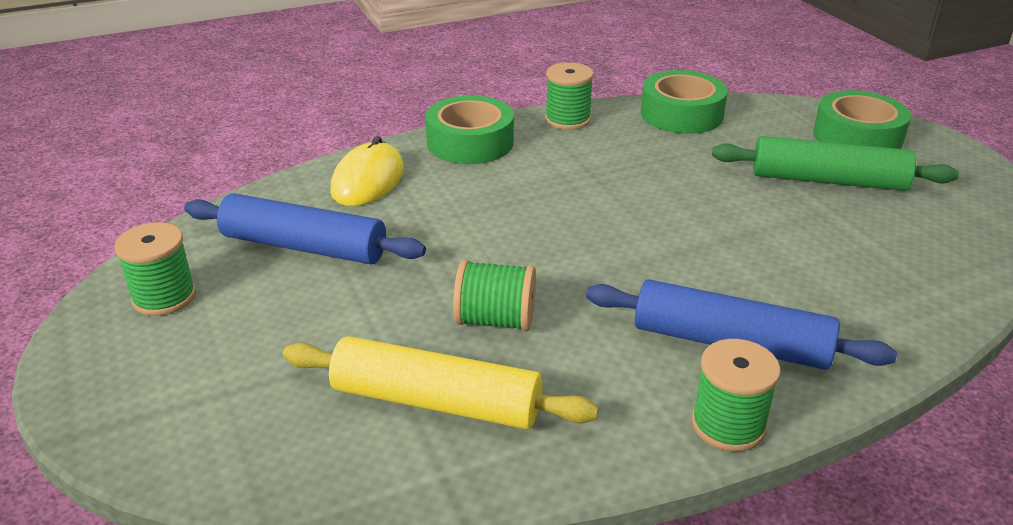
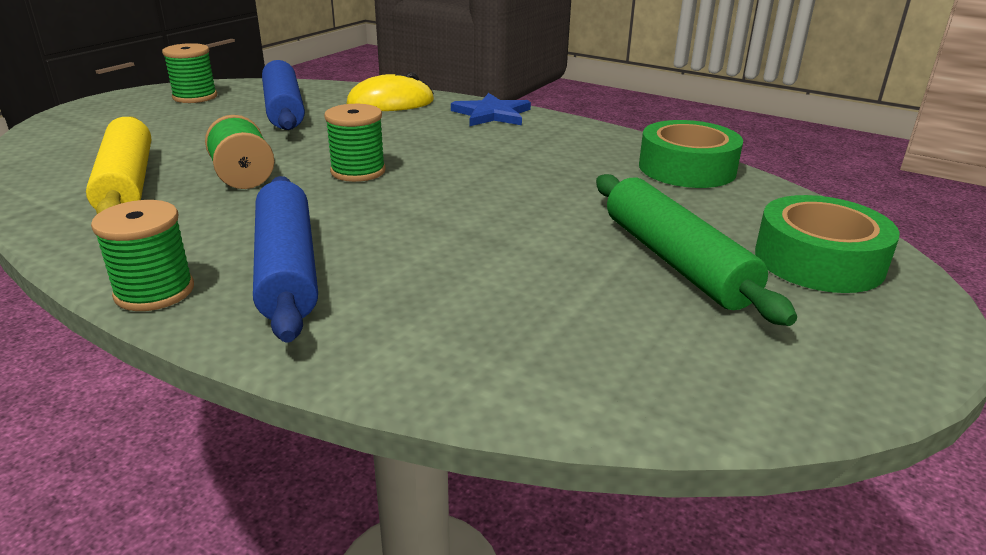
camera: 55 degrees right, 5 degrees down
green tape [425,95,514,164] -> blue star [451,93,531,126]
green spool [545,62,594,130] -> green spool moved to [324,104,386,182]

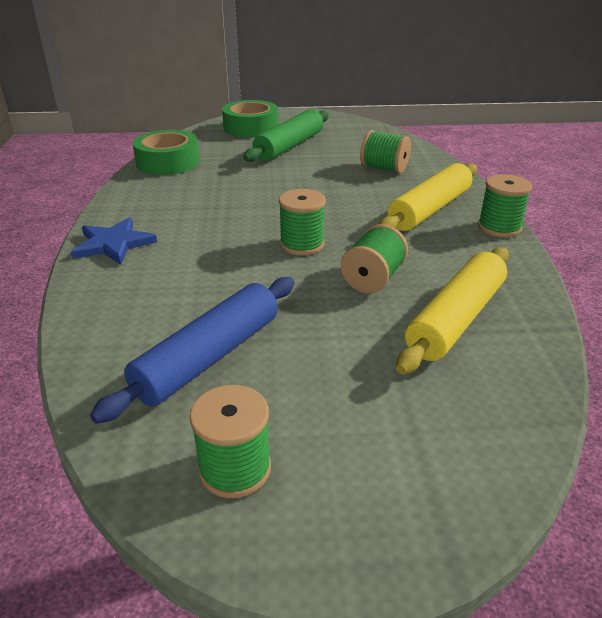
camera: 125 degrees left, 5 degrees up
blue rolling pin [253,176,318,343] -> yellow rolling pin [379,163,477,231]
yellow mouse [347,72,434,111] -> none
none -> green spool [360,130,411,173]

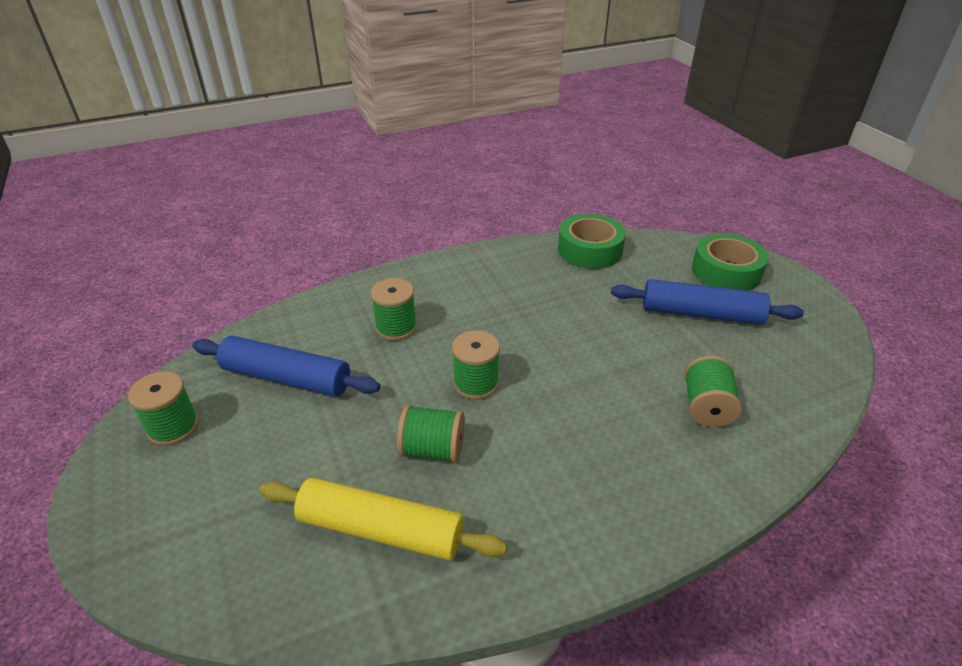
camera: 70 degrees right, 5 degrees up
blue star [71,217,157,265] -> none
green rolling pin [243,109,329,162] -> blue rolling pin [611,279,804,325]
yellow rolling pin [379,163,477,231] -> none
green spool [478,174,532,237] -> green spool moved to [370,278,417,341]

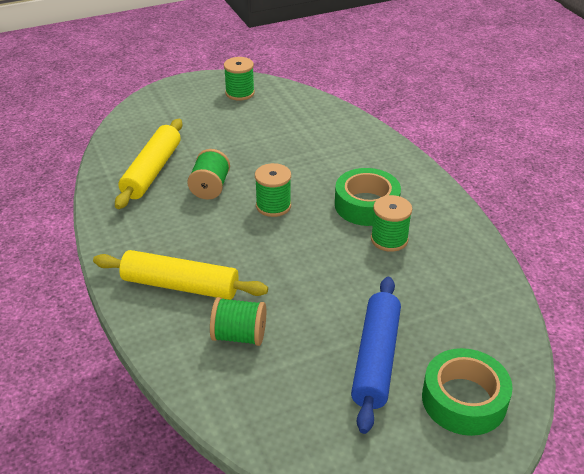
camera: 90 degrees right, 0 degrees up
blue rolling pin [192,336,380,397] -> none
green spool [370,278,417,341] -> green spool moved to [371,195,412,252]
green tape [558,214,626,269] -> green tape moved to [335,168,401,226]
none -> yellow rolling pin [93,250,268,300]

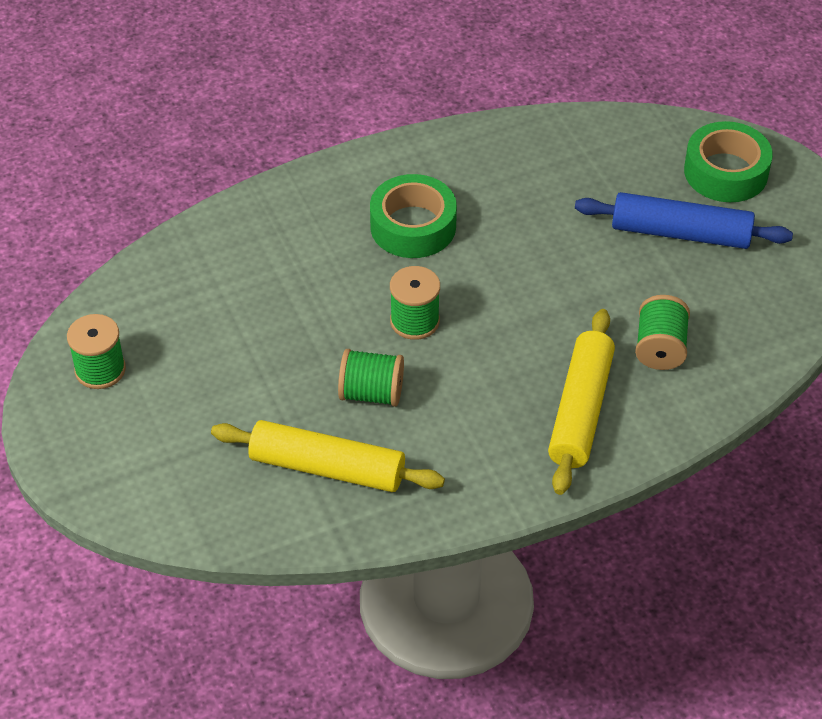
camera: 90 degrees left, 10 degrees up
green spool [371,195,412,252] -> none

